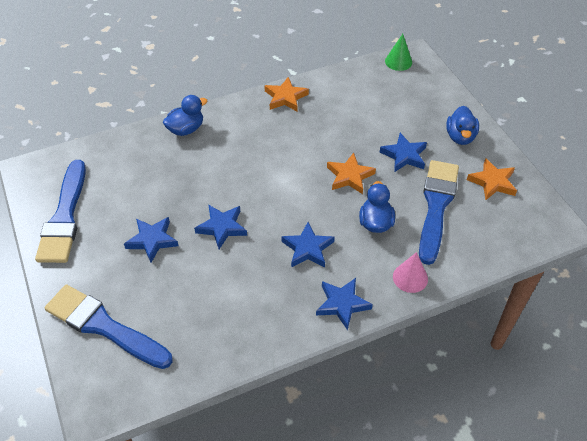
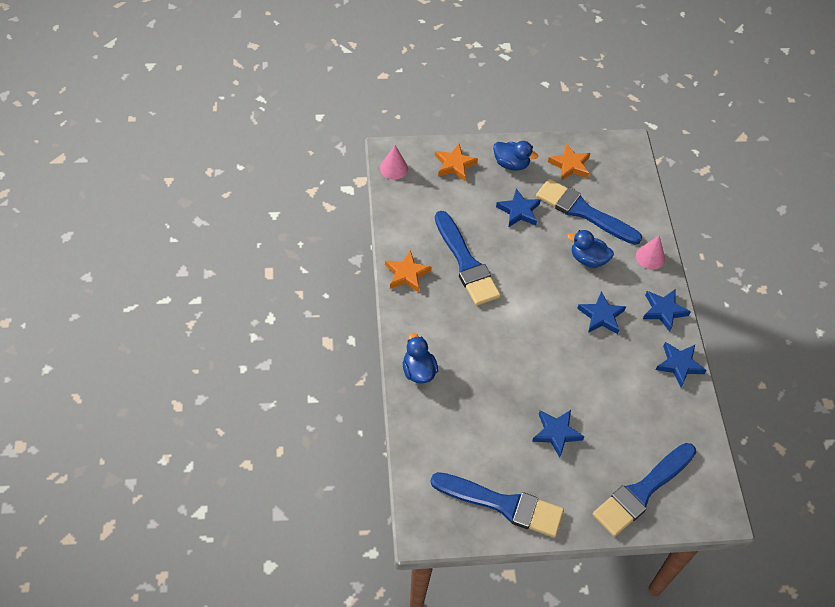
camera: 75 degrees left, 5 degrees up
blue star [194,205,247,249] -> blue star moved to [656,342,707,387]
orange star [327,153,376,194] -> orange star moved to [435,144,478,181]
green cone [385,34,412,71] -> pink cone [380,145,408,180]
none -> blue brush [435,211,501,306]

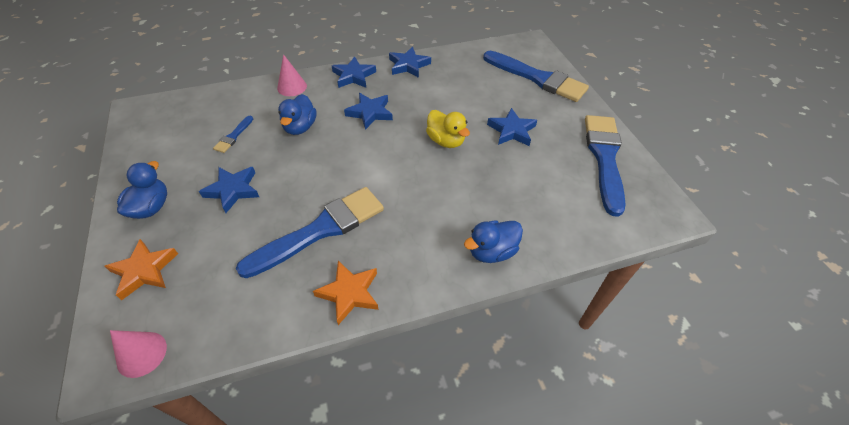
camera: 100 degrees left, 5 degrees down
blue brush [536,179,642,245] -> blue brush [213,116,253,153], size x0.43
orange star [548,144,591,180] -> none
none -> yellow duck [426,110,470,148]

